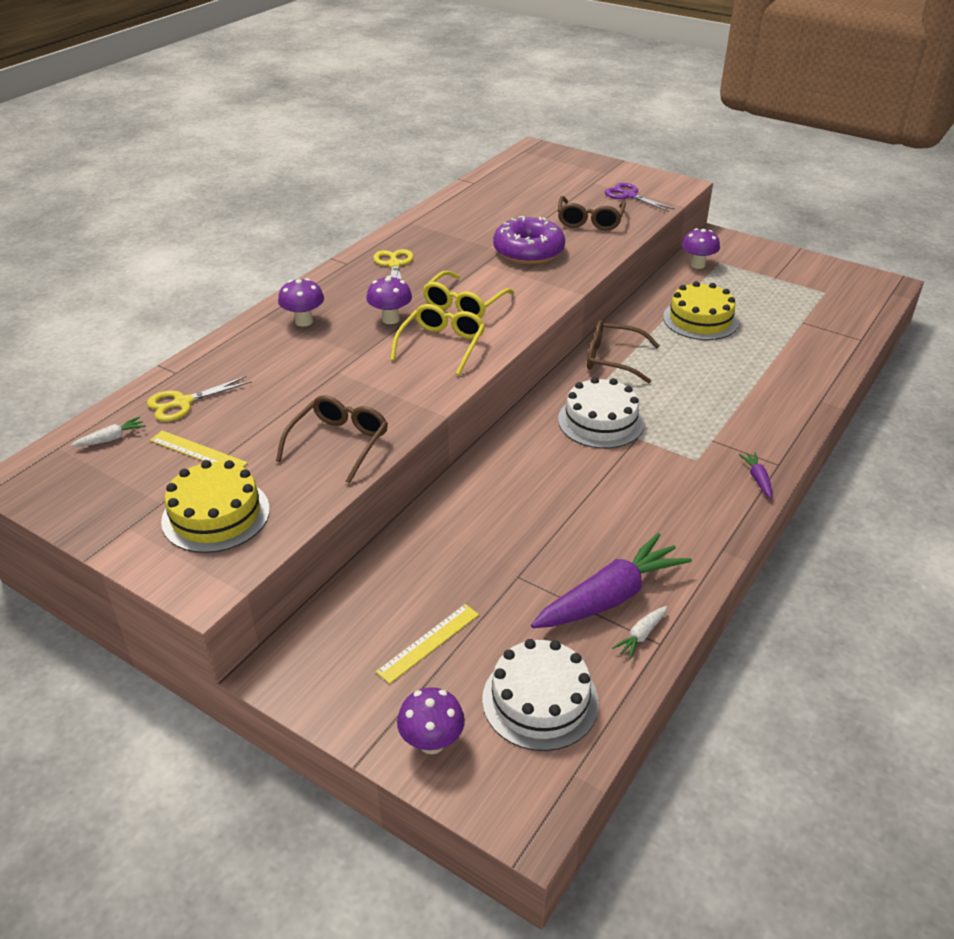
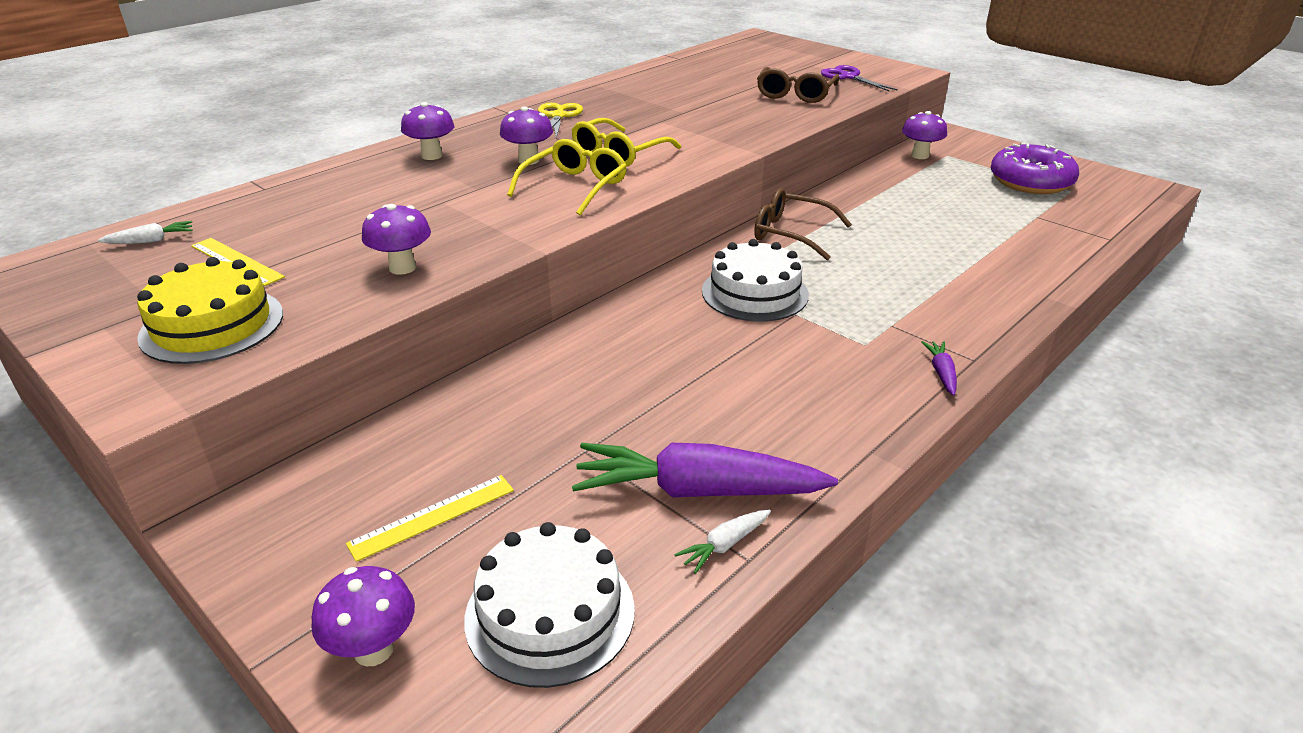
camera: 10 degrees right, 5 degrees down
yellow scissors [147,376,252,421] -> none
brown glasses [276,395,388,484] -> purple mushroom [362,204,431,275]
purple donut [493,216,565,264] -> purple donut moved to [991,143,1079,194]
purple carrot [531,533,692,628] -> purple carrot turned 150 degrees counterclockwise [572,442,838,498]
yellow cake [663,281,739,340] -> none

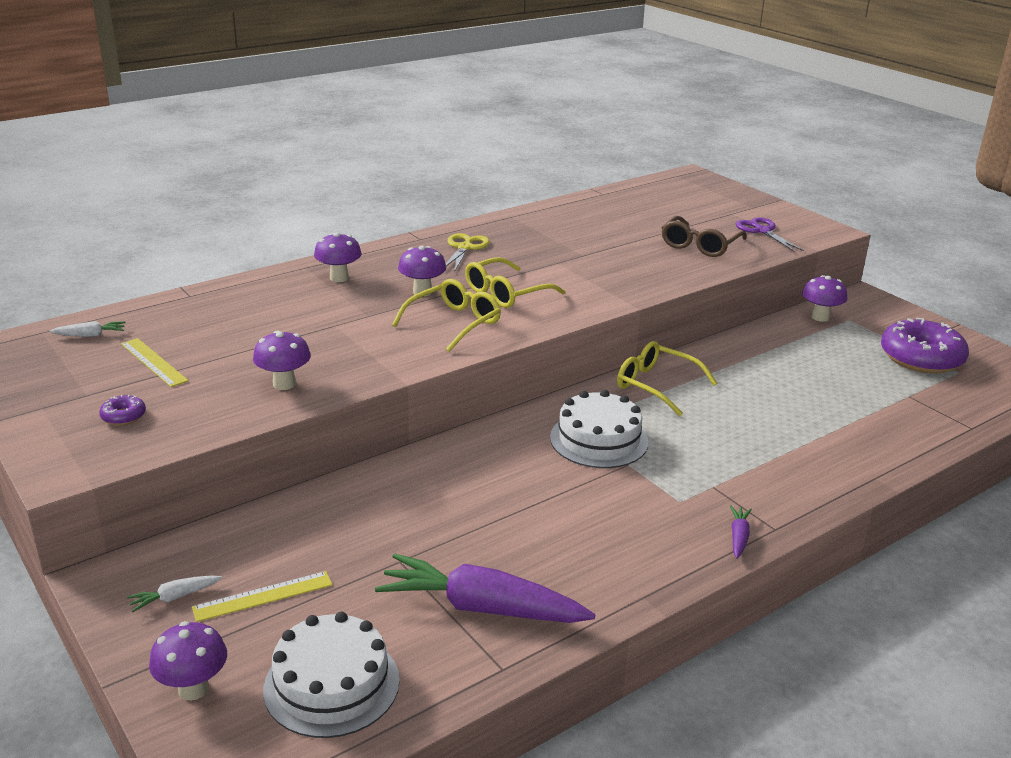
camera: 10 degrees right, 5 degrees down
yellow cake [137,257,283,364] -> purple donut [99,395,146,425]
white carrot [674,510,771,574] -> white carrot moved to [127,575,222,612]
brown glasses [754,188,852,260] -> yellow glasses [617,341,717,416]

